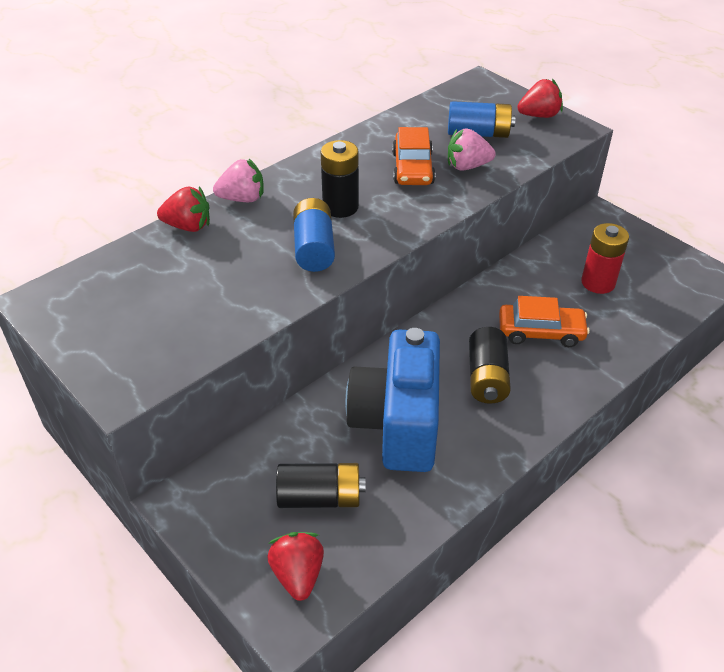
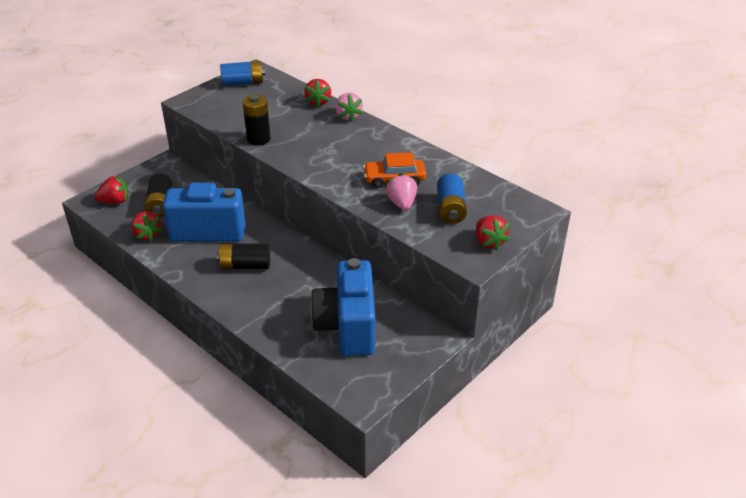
camera: 85 degrees right, 5 degrees down
blue battery [293,198,335,272] -> blue battery moved to [220,61,265,86]
black battery [321,140,359,218] -> black battery moved to [242,95,271,145]
orange car [499,296,590,347] -> none
red battery [581,223,629,294] -> blue camera [310,258,375,356]
none -> red strawberry [131,211,163,241]

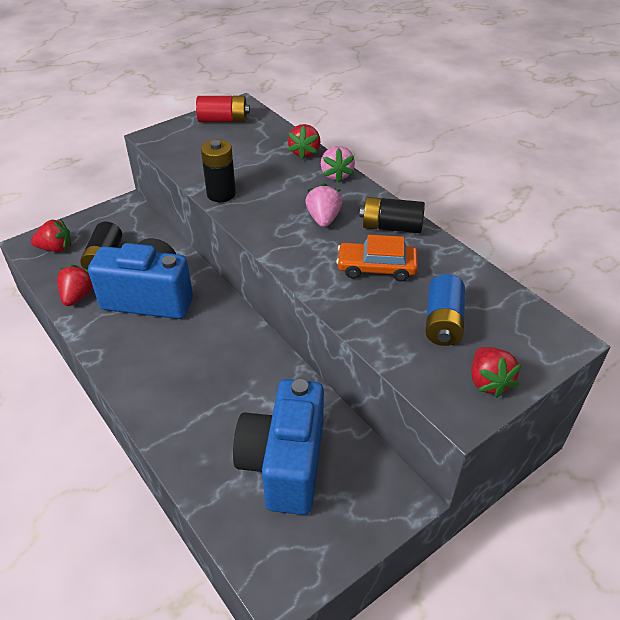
camera: 10 degrees right, 5 degrees up
red strawberry [131,211,163,241] -> red strawberry turned 150 degrees counterclockwise [57,265,93,306]
black battery [216,243,270,270] -> black battery moved to [359,197,425,233]
blue battery [220,61,265,86] -> red battery [196,96,250,122]
pink strawberry [386,173,417,210] -> pink strawberry moved to [305,183,342,227]

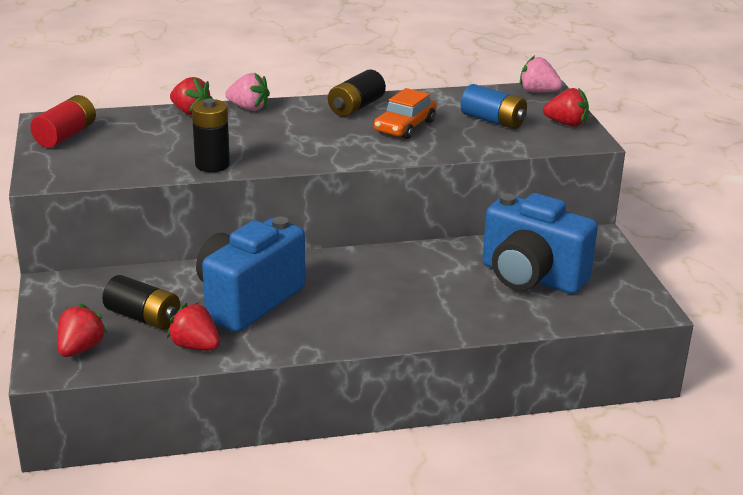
camera: 65 degrees left, 15 degrees down
pink strawberry [305,183,342,227] -> pink strawberry moved to [520,56,562,93]

